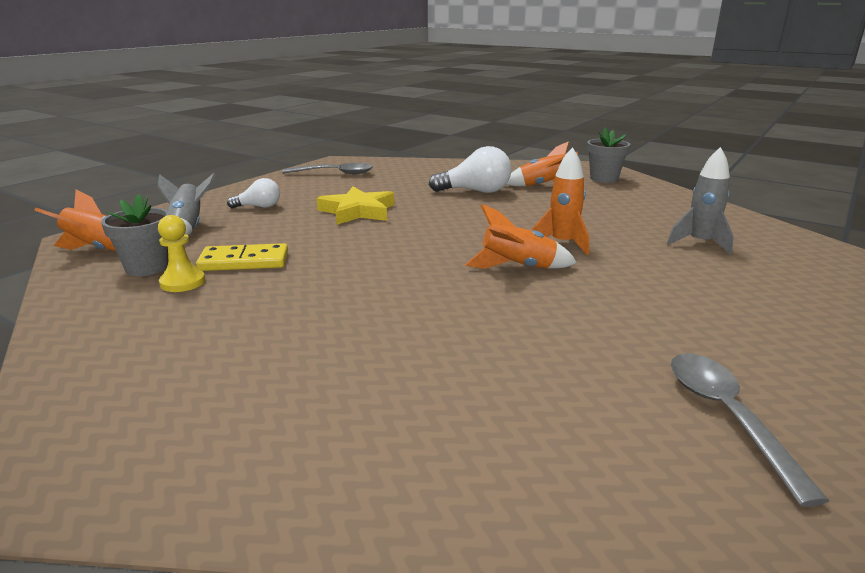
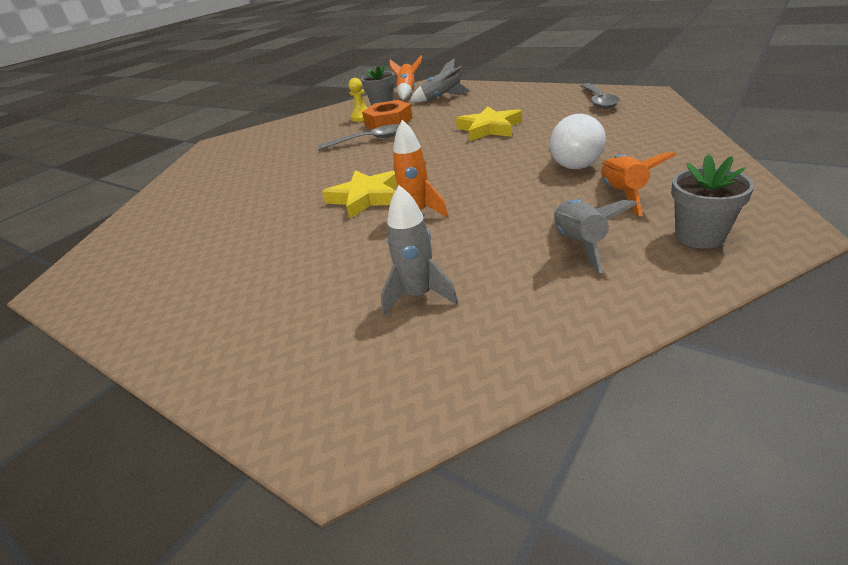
camera: 95 degrees right, 10 degrees up
yellow domino [196,243,288,271] -> orange nut [362,100,413,129]
white light bulb [227,178,280,208] -> none
orange rocket [465,204,577,269] -> yellow star [322,170,397,219]
grey spoon [671,353,829,507] -> grey spoon moved to [318,124,400,150]
none -> grey rocket [554,199,638,274]

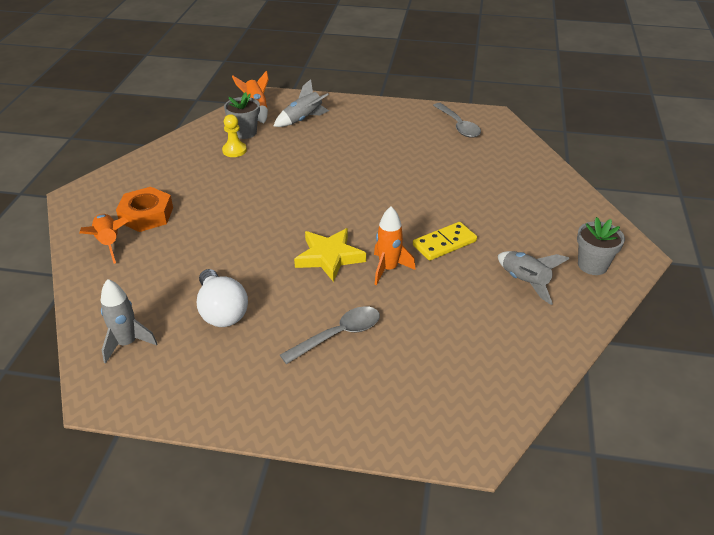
camera: 30 degrees left, 5 degrees up
grey spoon [318,124,400,150] -> grey spoon moved to [280,306,380,364]
orange nut [362,100,413,129] -> orange nut moved to [116,187,173,232]
grey rocket [381,185,458,315] -> grey rocket moved to [101,279,158,363]
yellow star [456,106,522,141] -> none
white light bulb [550,114,606,169] -> white light bulb moved to [197,269,248,327]
orange rocket [601,152,676,216] -> orange rocket moved to [80,214,129,264]
none -> yellow domino [413,222,477,261]

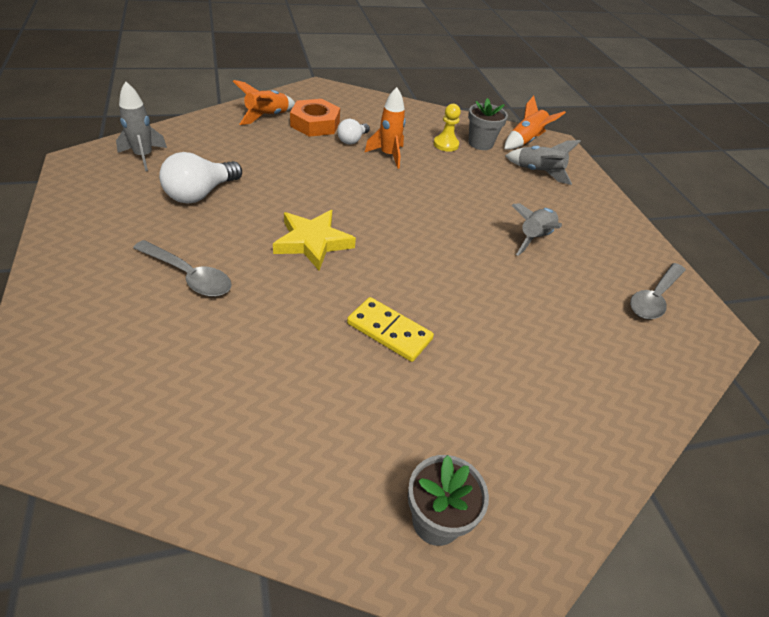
camera: 60 degrees right, 5 degrees up
orange rocket [374,206,416,285] -> orange rocket moved to [364,87,406,169]
grey rocket [498,251,570,305] -> grey rocket moved to [512,203,562,256]
none -> white light bulb [337,119,370,145]

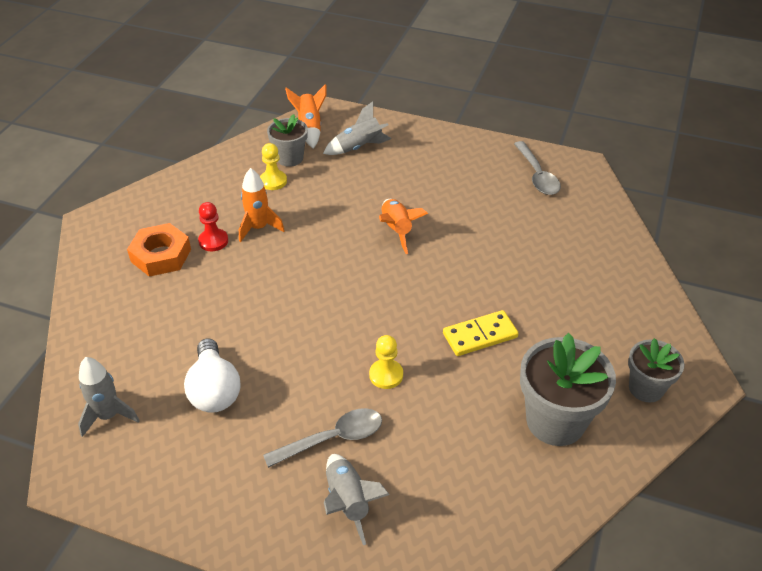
camera: 50 degrees left, 0 degrees up
orange rocket [233,80,295,125] -> orange rocket moved to [379,199,428,254]
yellow star [273,210,356,270] -> none
white light bulb [337,119,370,145] -> red pawn [198,202,228,251]
grey rocket [512,203,562,256] -> grey rocket moved to [324,454,390,545]
none -> yellow pawn [369,335,403,389]
none -> grey flower pot [520,333,616,446]

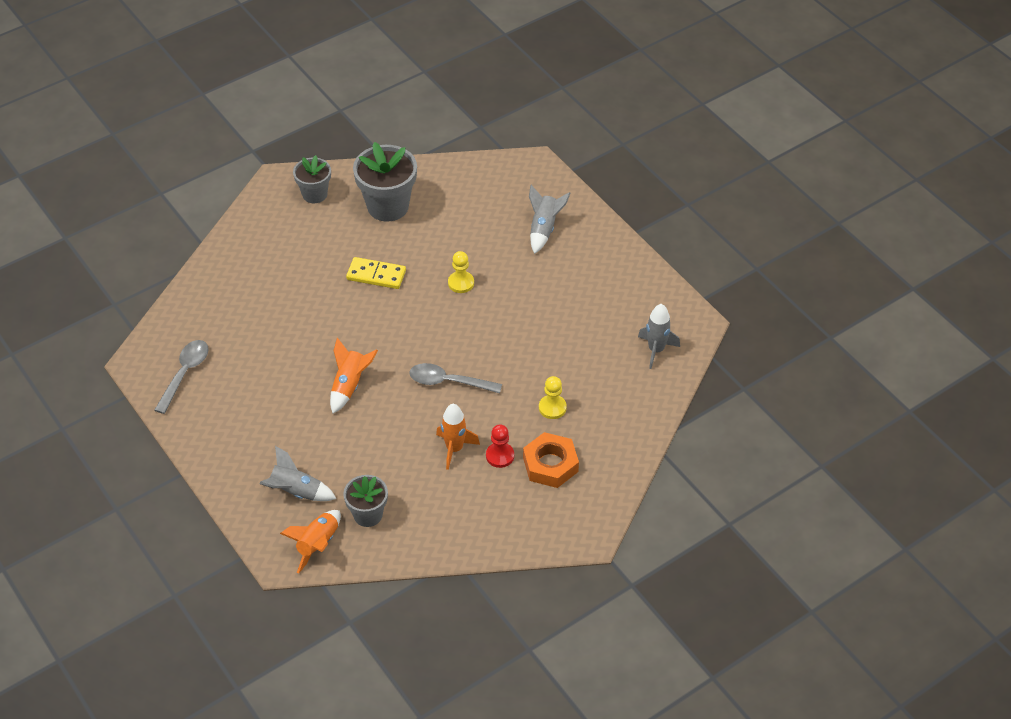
camera: 145 degrees left, 5 degrees up
white light bulb [184,338,241,413] -> none
yellow pawn [260,143,287,190] -> yellow pawn moved to [539,376,567,419]
grey spoon [263,408,382,468] -> grey spoon moved to [410,363,502,393]

